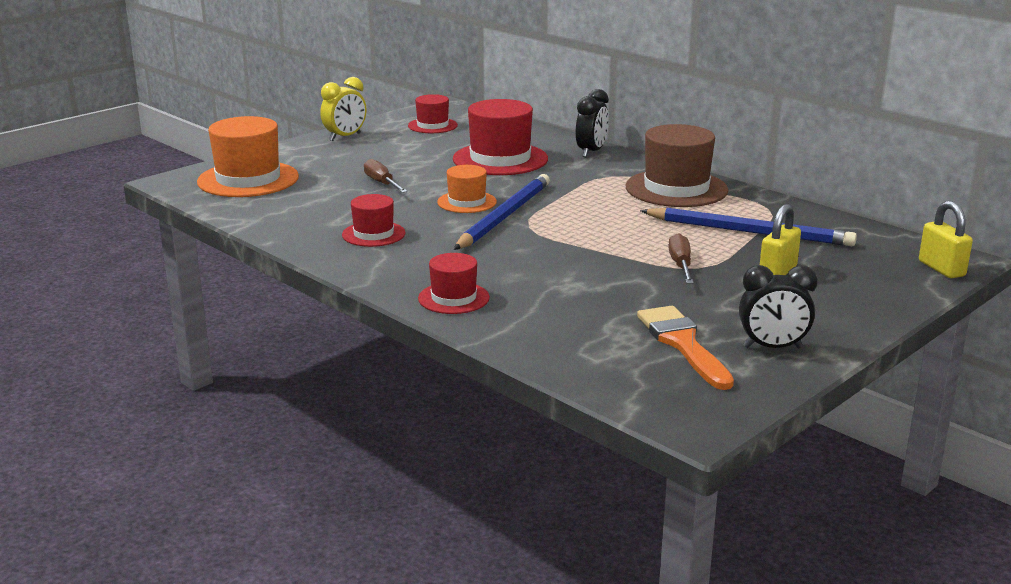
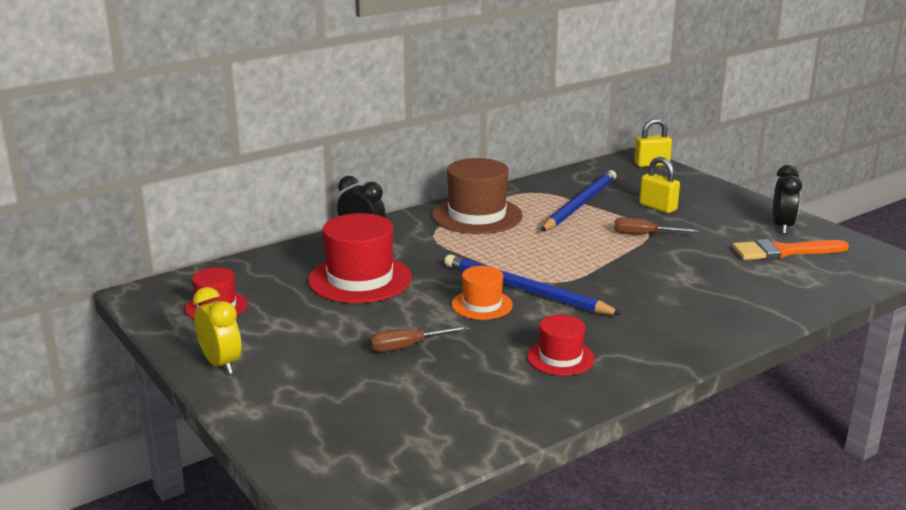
camera: 80 degrees left, 0 degrees up
orange hat [197,116,299,197] -> none
red hat [418,253,490,314] -> none

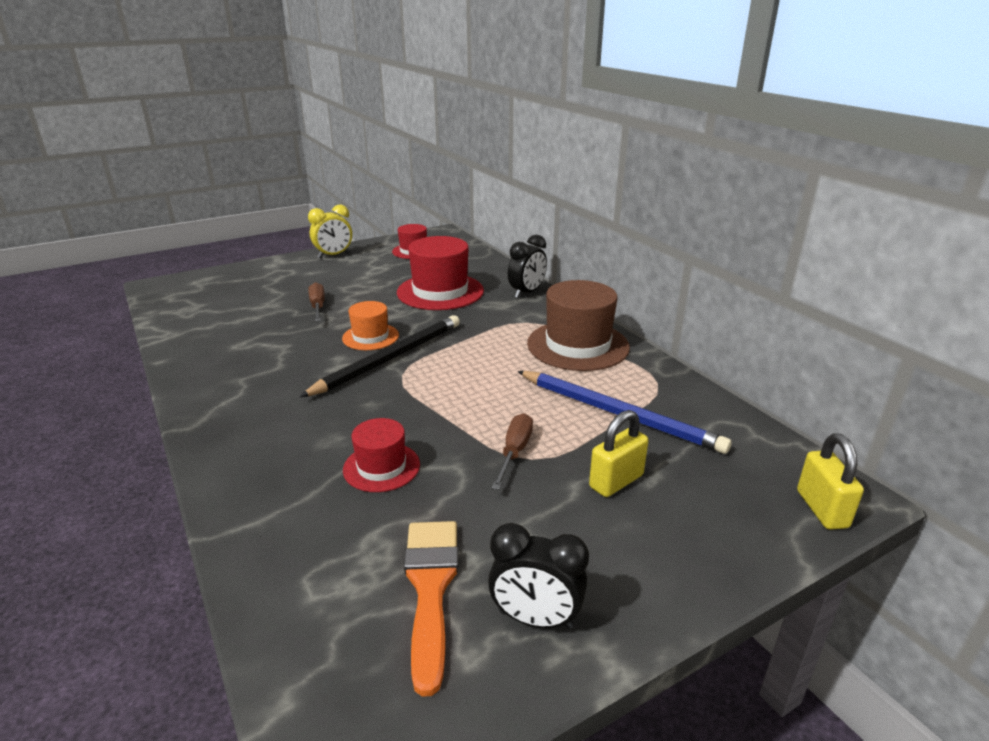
camera: 95 degrees right, 5 degrees up
blue pencil [444,254,622,315] -> black pencil [300,315,460,397]
red hat [527,314,595,376] -> red hat moved to [343,418,420,492]

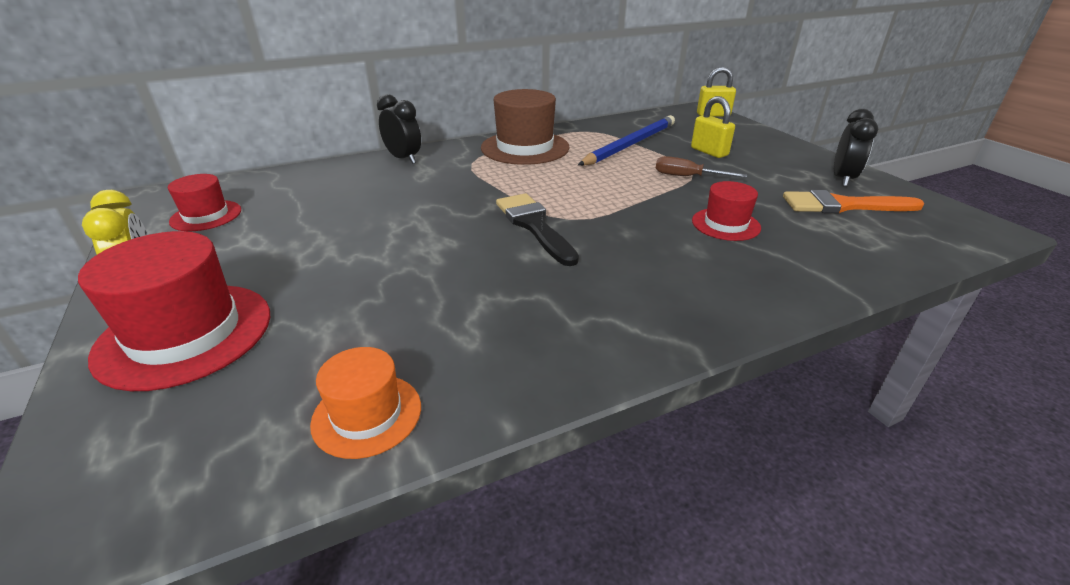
camera: 85 degrees left, 5 degrees up
black pencil [300,315,460,397] -> black brush [496,193,579,266]
brown screwdriver [309,282,325,321] -> none
orange hat [342,301,399,350] -> orange hat moved to [310,347,421,459]
red hat [397,236,484,310] -> red hat moved to [78,231,270,391]

